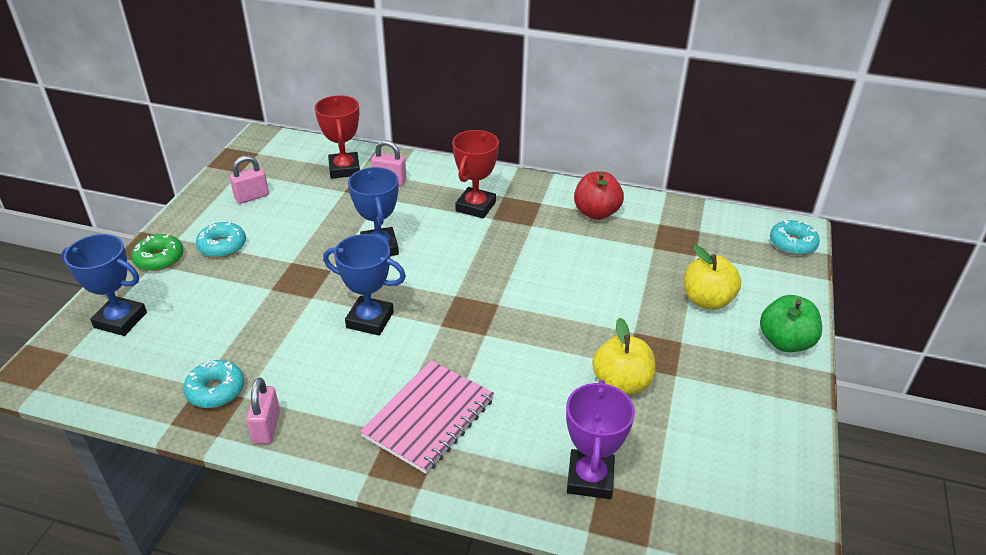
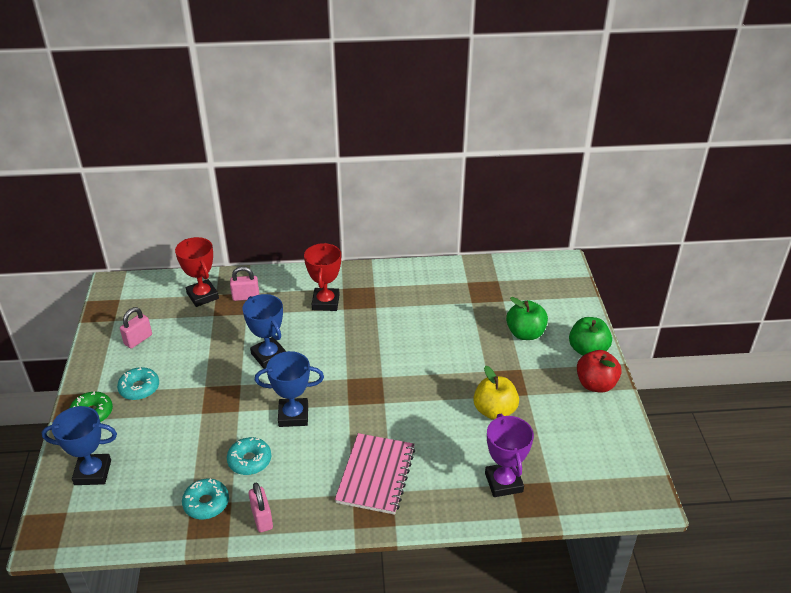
camera: 20 degrees left, 0 degrees up
red apple [574,172,624,220] -> red apple moved to [577,350,622,393]
yellow apple [684,245,741,310] -> green apple [506,297,548,340]
turquoise donut [770,220,820,255] -> turquoise donut moved to [227,437,271,475]

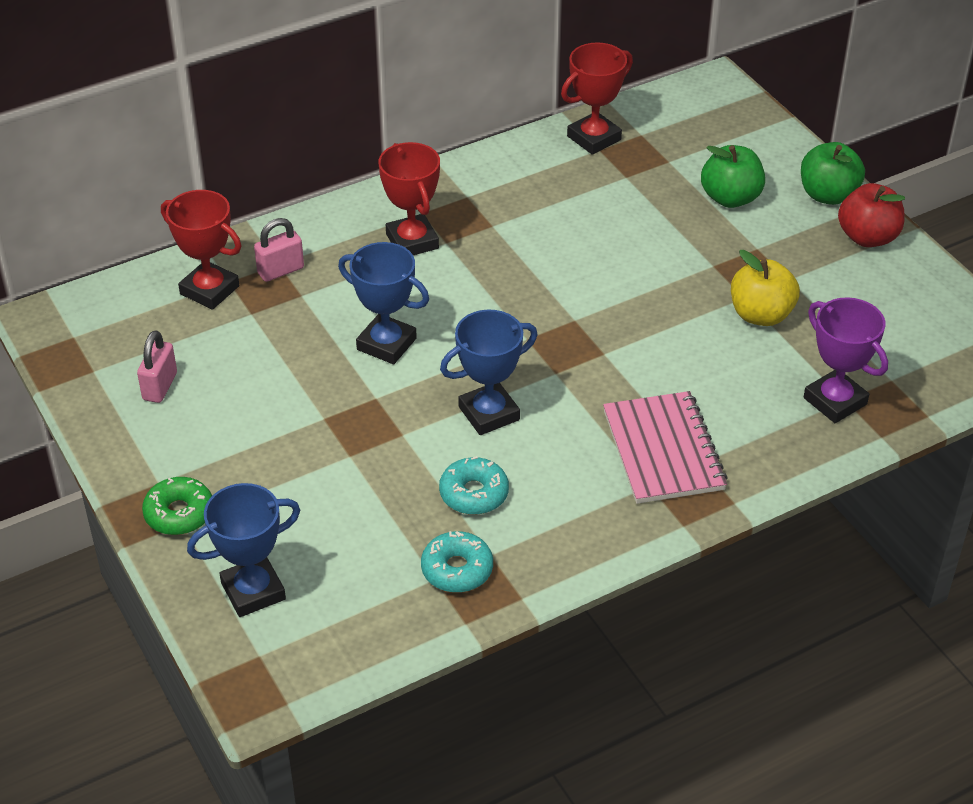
camera: 25 degrees left, 5 degrees up
turquoise donut [117,367,159,400] -> none
pink padlock [249,482,273,532] -> none
none -> red trophy [561,42,633,155]

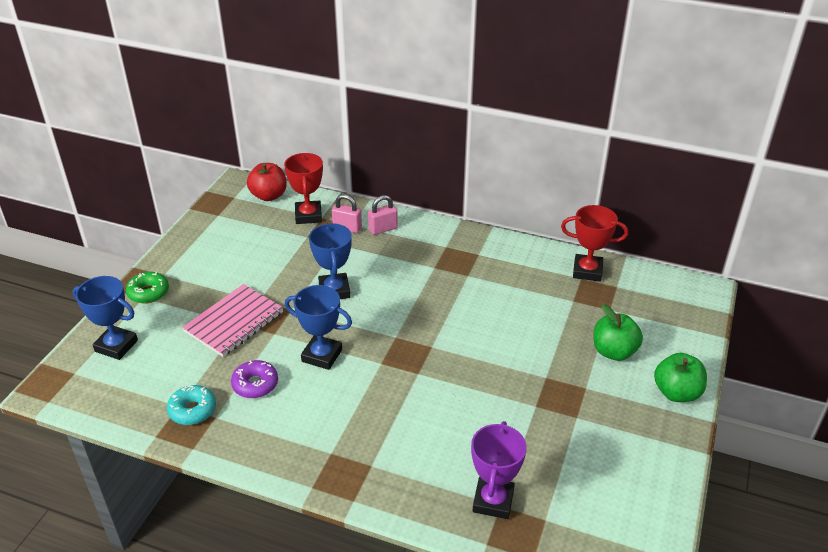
camera: 50 degrees right, 5 degrees down
pink padlock [137,330,177,403] -> pink padlock moved to [368,195,398,235]
red trophy [379,142,440,255] -> none
turquoise donut [439,456,509,515] -> purple donut [231,360,278,398]
pink notebook [603,391,727,504] -> pink notebook moved to [182,284,283,357]
yellow apple [731,250,800,326] -> none
red apple [838,183,905,247] -> red apple moved to [247,163,287,201]

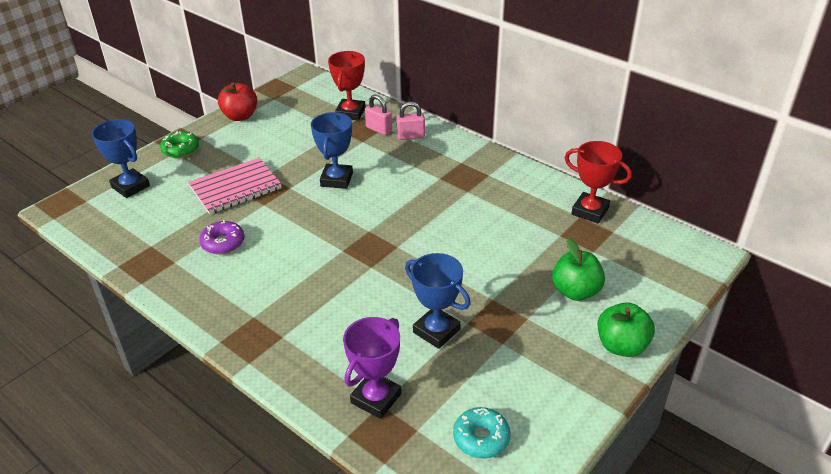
camera: 20 degrees right, 0 degrees up
turquoise donut [167,385,216,425] -> turquoise donut moved to [453,407,510,459]
red apple [247,163,287,201] -> red apple moved to [218,83,257,121]
blue trophy [285,285,352,370] -> blue trophy moved to [405,253,470,349]

